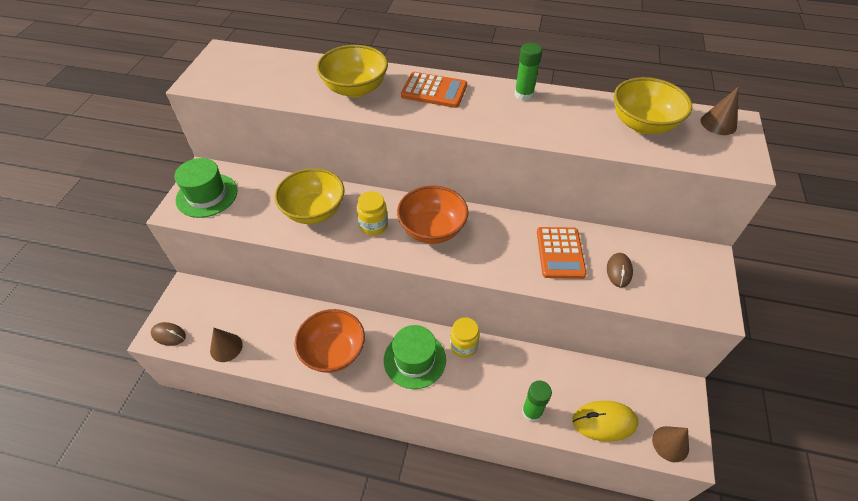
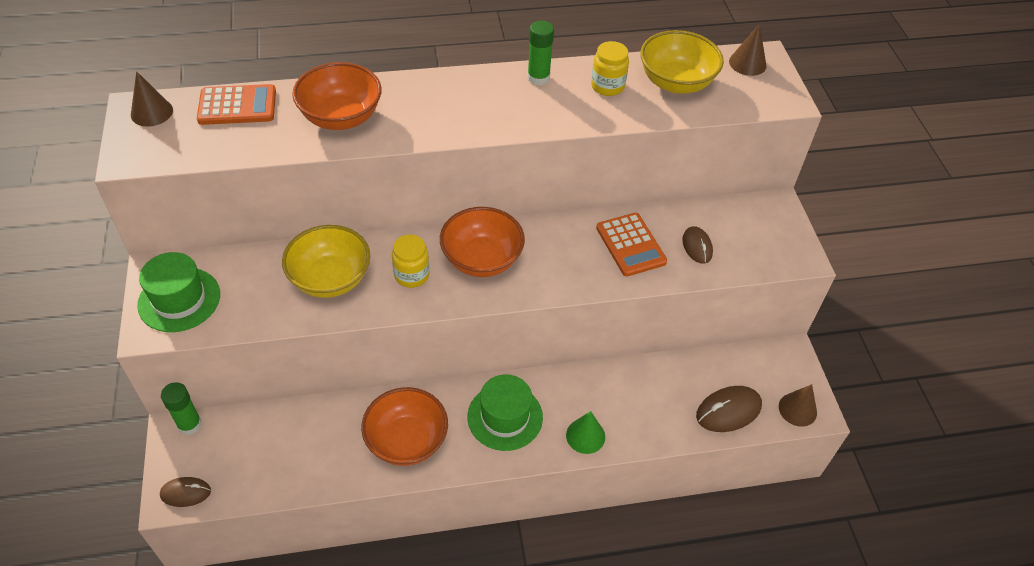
camera: 25 degrees left, 0 degrees up
brown cone [210,328,243,362] -> brown cone moved to [131,71,173,127]
yellow bowl [317,45,388,98] -> orange bowl [292,62,382,130]
orange calculator [401,72,467,108] -> orange calculator moved to [197,84,276,125]
yellow jar [450,317,480,358] -> yellow jar moved to [591,41,629,96]
green glue stick [522,380,552,422] -> green glue stick moved to [161,382,202,435]
yellow mouse [572,401,638,442] -> brown mouse [696,386,762,432]
none -> green cone [566,411,605,454]

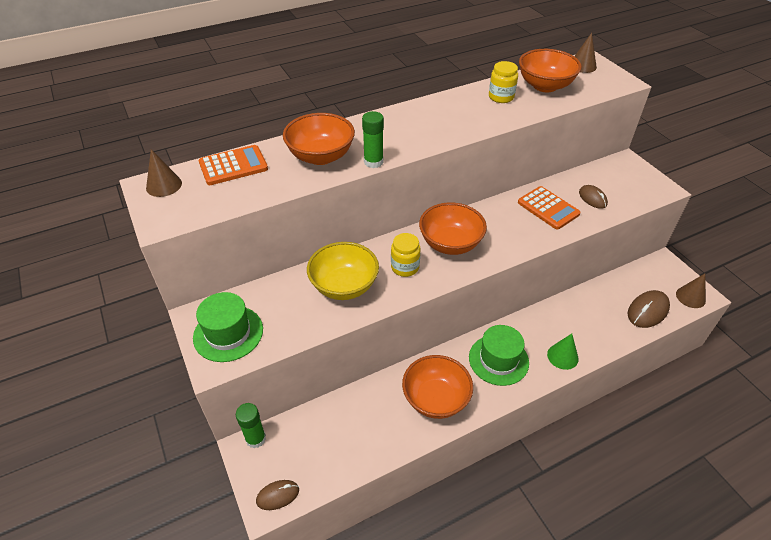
camera: 15 degrees left, 5 degrees down
green glue stick [527,21,554,85] -> green glue stick moved to [362,111,384,168]
yellow bowl [640,30,724,94] -> orange bowl [519,49,582,93]

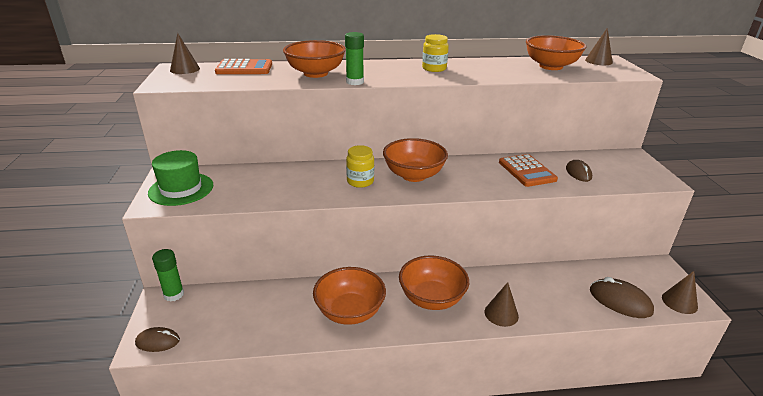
camera: 20 degrees right, 15 degrees down
yellow bowl [307,242,379,300] -> none
green hat [469,325,529,386] -> orange bowl [399,256,469,310]
yellow jar [489,61,518,103] -> yellow jar moved to [422,34,449,72]
green cone [547,334,579,370] -> brown cone [485,282,519,327]
brown mouse [628,290,670,328] -> brown mouse turned 60 degrees clockwise [590,277,654,318]

